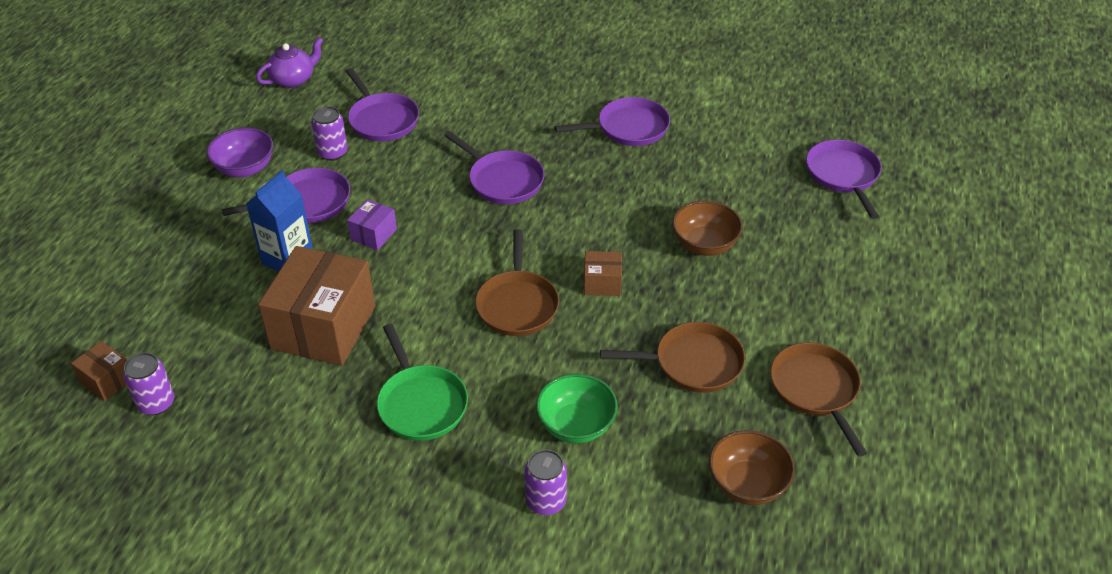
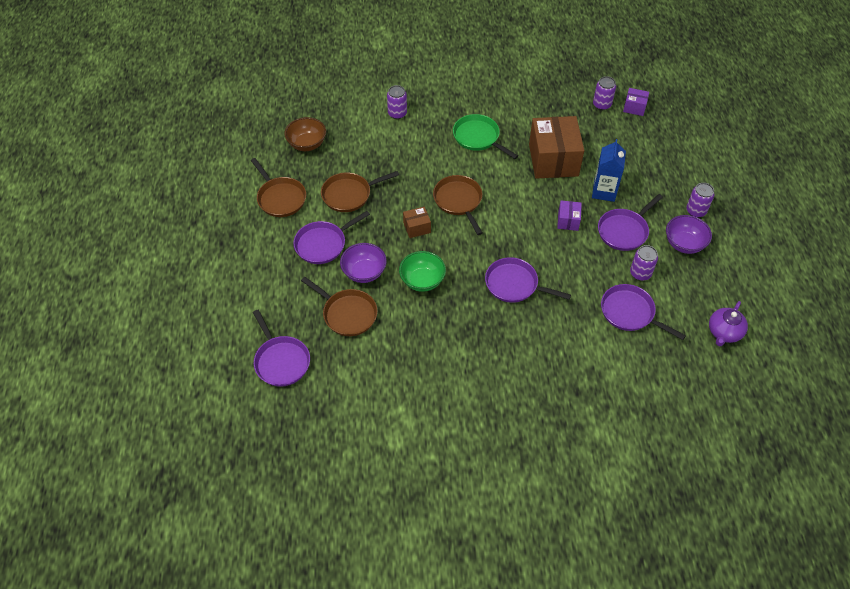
camera: 160 degrees right, 10 degrees up
brown box [71,341,127,401] -> purple box [623,88,649,116]
green bowl [536,373,618,443] -> green bowl moved to [399,251,446,292]
purple pan [554,97,670,146] -> purple pan moved to [293,211,370,264]
brown bowl [672,200,743,256] -> purple bowl [340,243,387,283]
none -> brown pan [301,277,378,336]
none -> purple can [686,183,714,218]

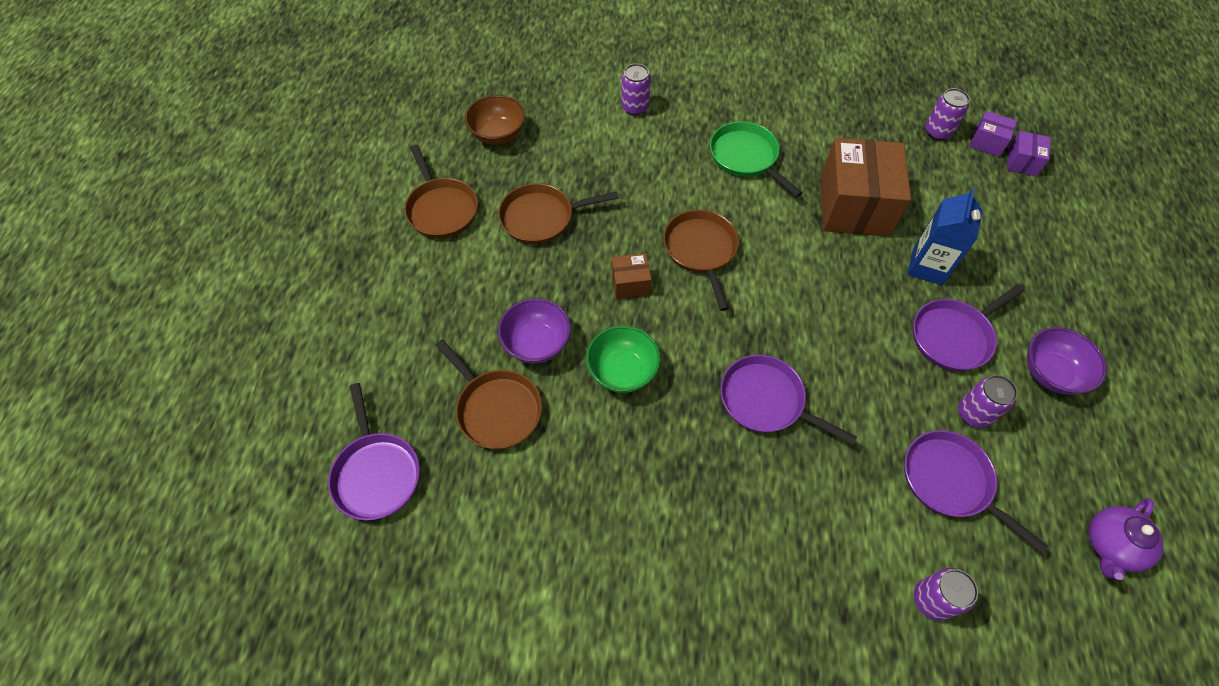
camera: 10 degrees right, 5 degrees up
purple pan [293,211,370,264] -> none
purple box [557,200,582,231] -> purple box moved to [1007,131,1050,176]
purple can [686,183,714,218] -> purple can moved to [914,568,978,621]

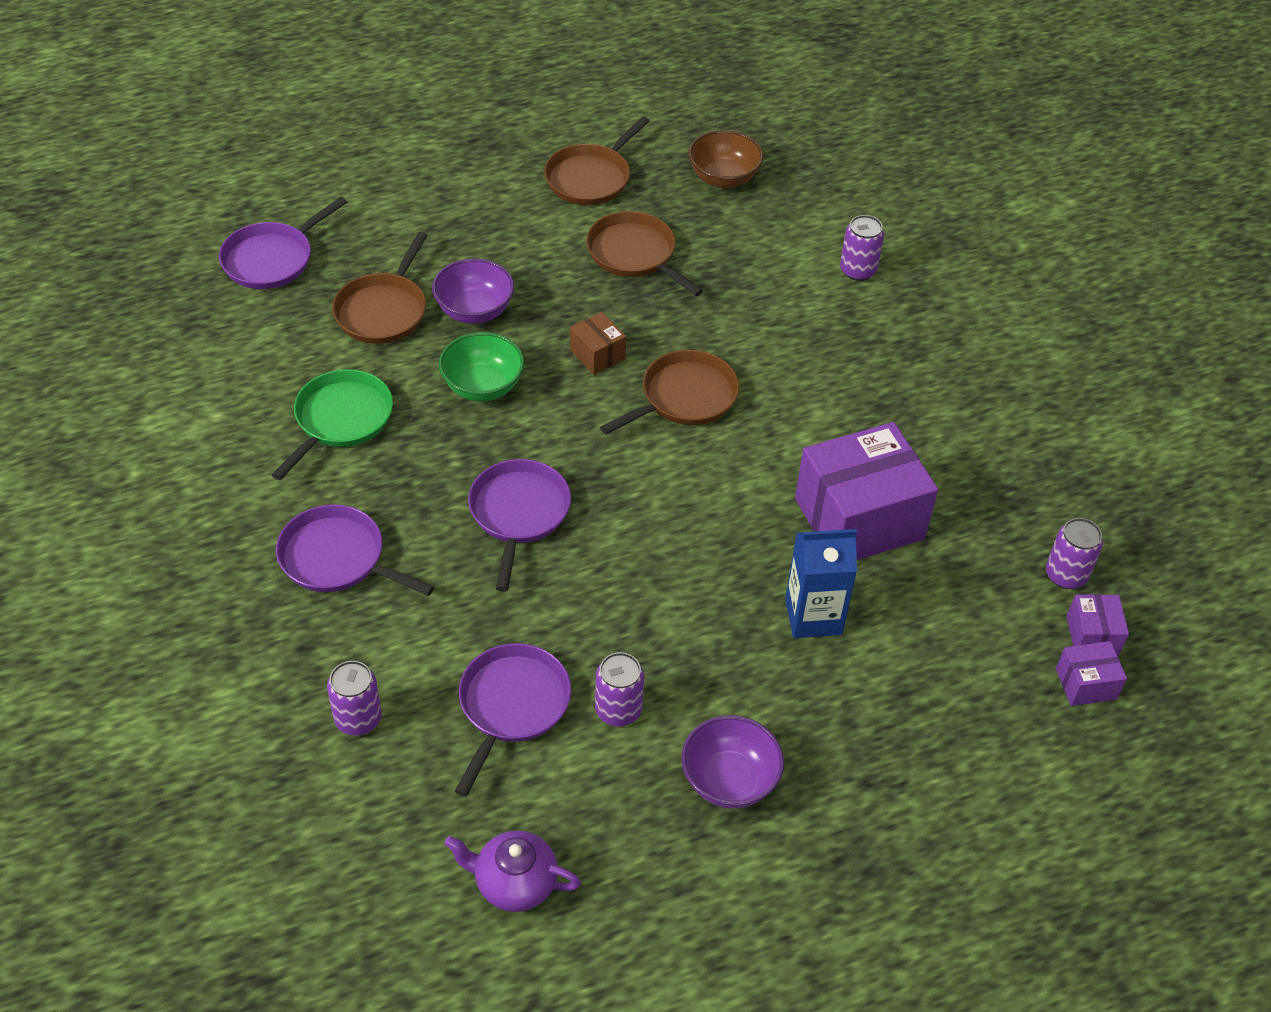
camera: 60 degrees right, 10 degrees down
green pan [710,121,802,197] -> green pan moved to [272,369,393,480]
brown box [820,138,911,237] -> purple box [795,422,938,560]
purple pan [913,284,1025,371] -> purple pan moved to [276,504,434,596]

